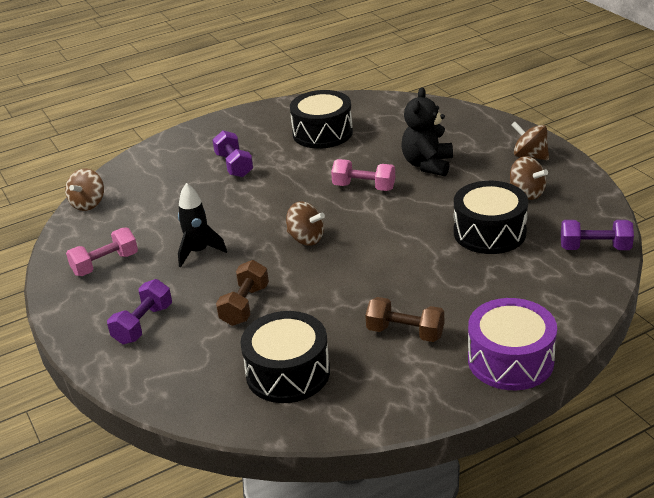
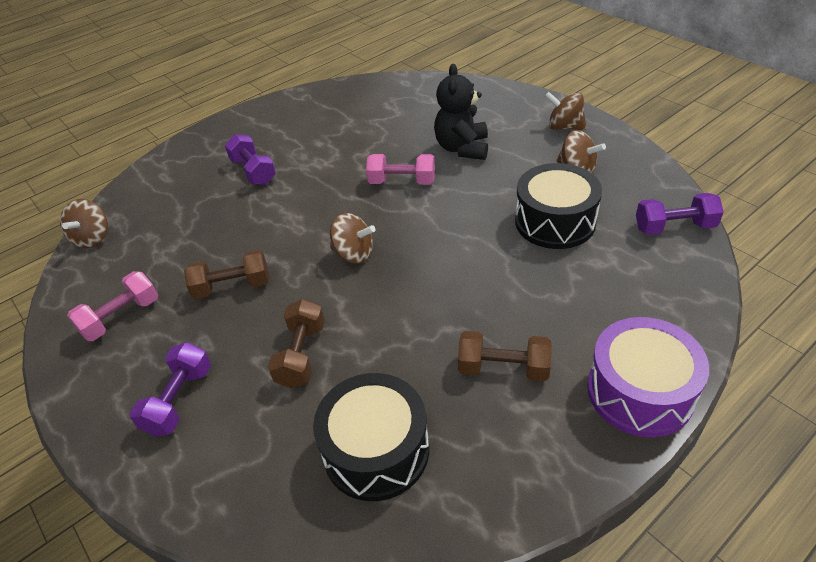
camera: 10 degrees left, 10 degrees up
black rocket [178,183,227,267] -> brown dumbbell [184,250,269,299]
black drum [290,90,353,149] -> none

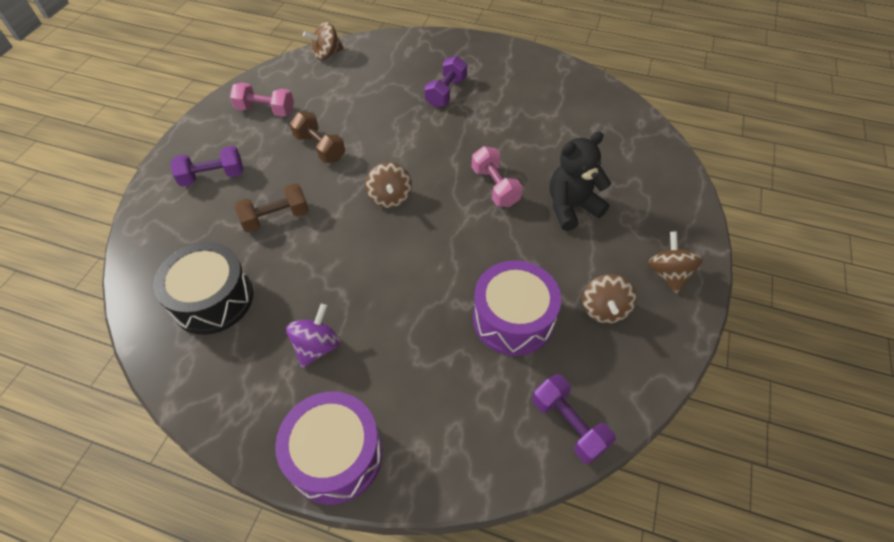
camera: 55 degrees right, 10 degrees up
brown dumbbell [458,331,552,382] -> purple spinning top [286,304,340,368]
black drum [515,163,602,249] -> purple drum [473,260,561,356]

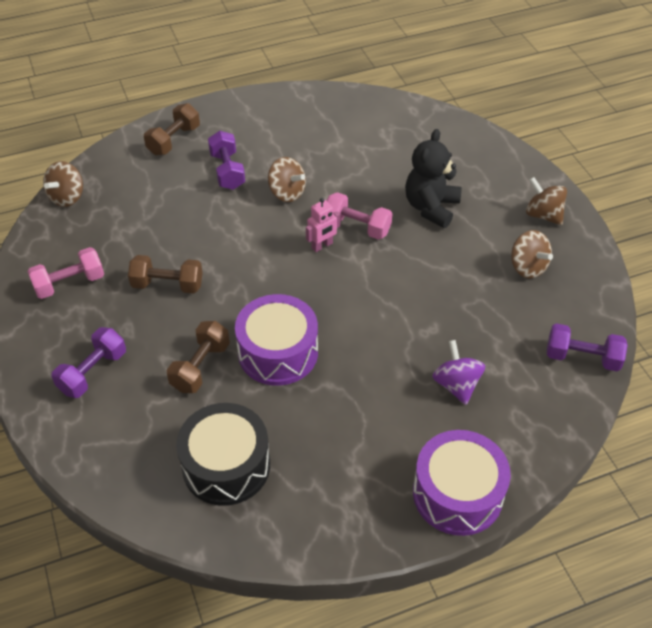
camera: 40 degrees left, 5 degrees down
purple spinning top [286,304,340,368] -> purple spinning top moved to [432,340,485,405]
brown spinning top [366,162,412,208] -> brown spinning top moved to [268,157,306,202]
purple drum [473,260,561,356] -> purple drum moved to [235,294,318,386]
none -> brown dumbbell [144,103,200,155]
none -> pink robot [306,198,340,252]

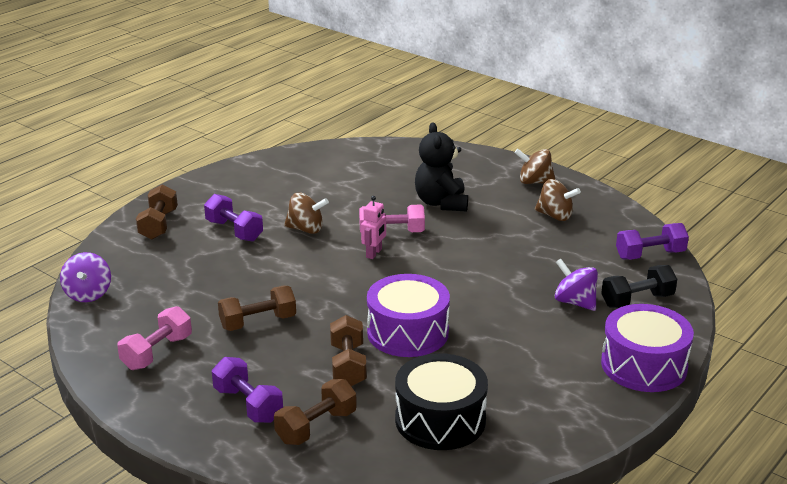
camera: 30 degrees left, 20 degrees down
brown spinning top [43,161,83,207] -> purple spinning top [60,252,111,302]
purple dumbbell [51,327,126,398] -> purple dumbbell turned 45 degrees counterclockwise [212,357,283,423]
none -> brown dumbbell [274,379,357,445]
none -> black dumbbell [601,265,677,308]

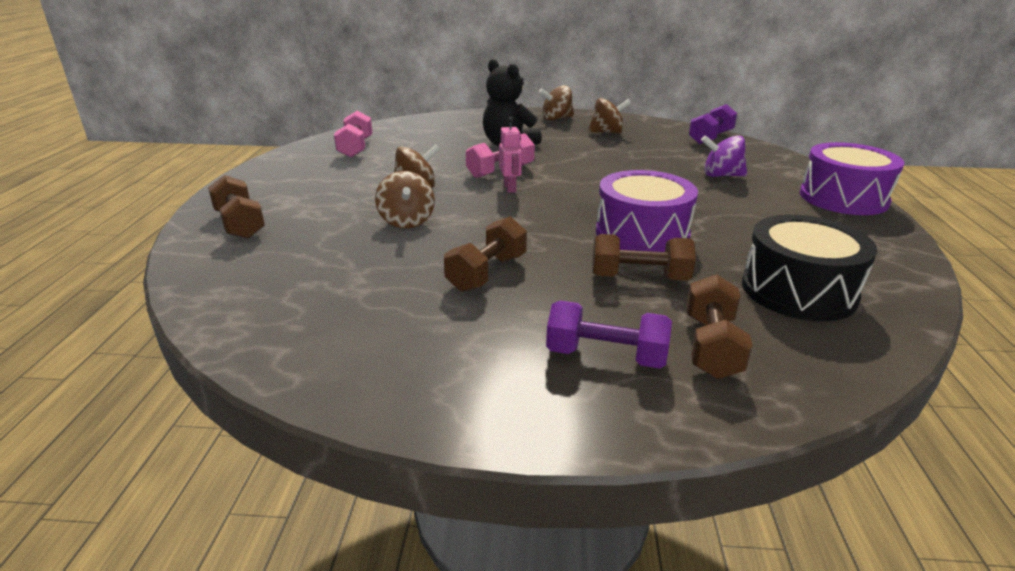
camera: 35 degrees left, 0 degrees up
purple spinning top [60,252,111,302] -> none
pink dumbbell [117,306,192,370] -> pink dumbbell moved to [334,111,373,158]
purple dumbbell [204,194,263,242] -> none
brown dumbbell [330,315,367,386] -> brown dumbbell turned 45 degrees counterclockwise [592,234,696,281]
black dumbbell [601,265,677,308] -> none
none -> brown spinning top [375,171,435,228]

